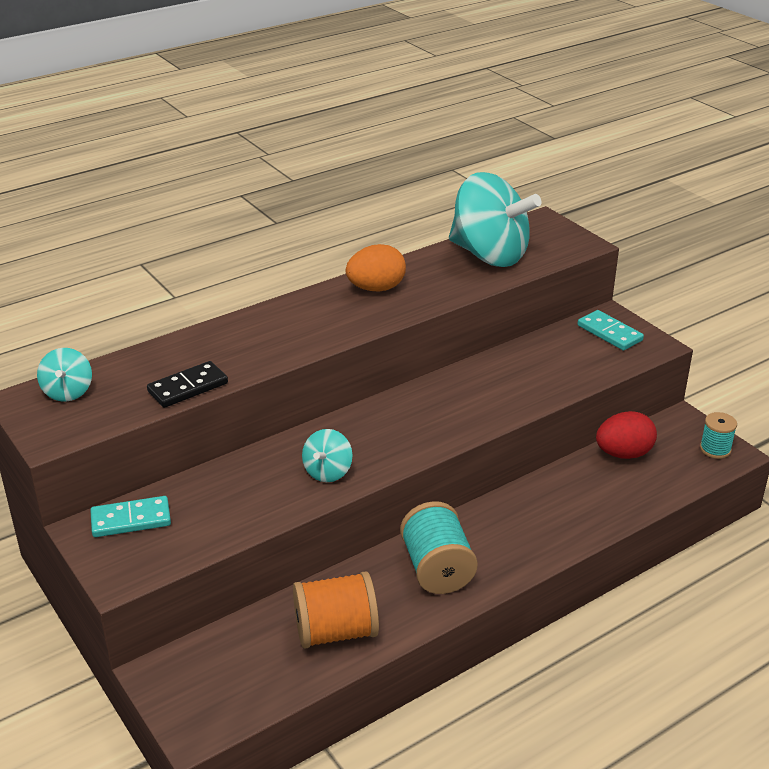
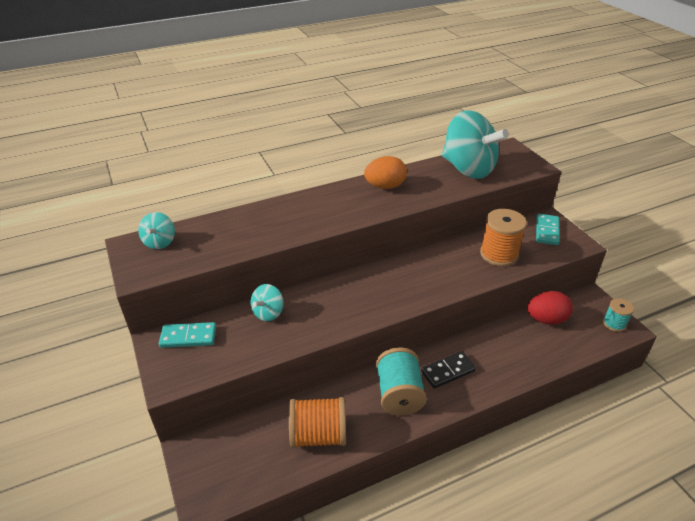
camera: 10 degrees right, 5 degrees up
black domino [147,361,228,408] -> black domino moved to [421,351,476,389]
turquoise spinning top [302,429,353,482] -> turquoise spinning top moved to [251,284,283,321]
turquoise domino [578,310,644,350] -> turquoise domino turned 45 degrees clockwise [536,214,560,245]
none -> orange spool [480,209,527,266]

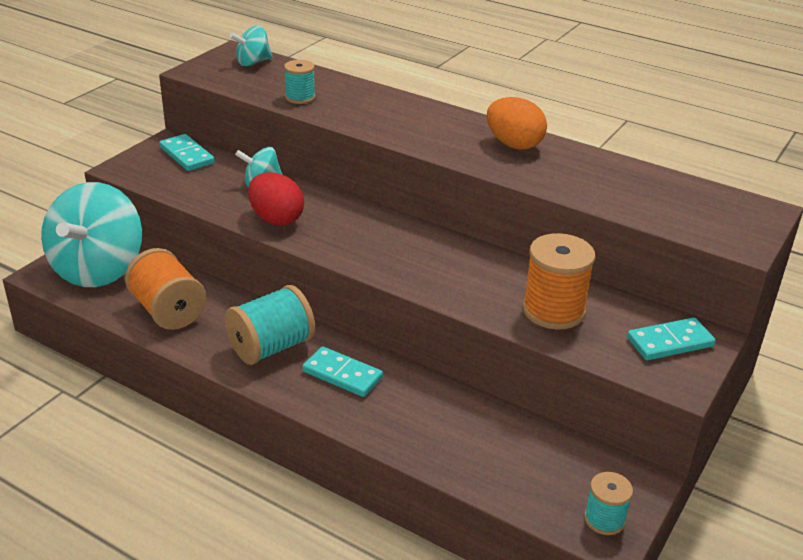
camera: 55 degrees right, 5 degrees down
black domino [421,351,476,389] -> turquoise domino [302,346,383,397]
turquoise spinning top [442,110,509,179] -> turquoise spinning top moved to [41,182,142,287]
red egg [528,291,573,325] -> red egg moved to [248,172,304,226]
none -> turquoise spool [284,60,315,104]

